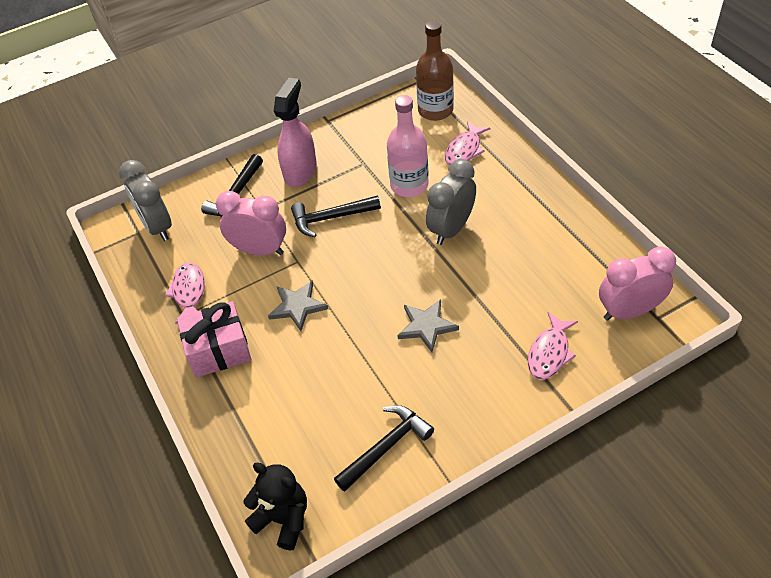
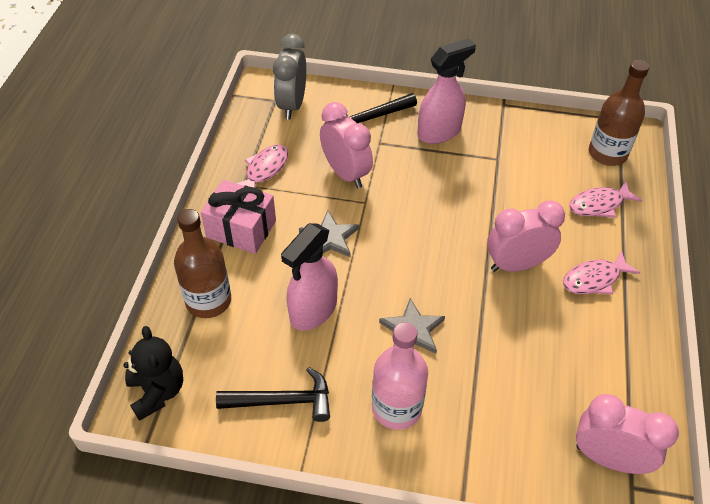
camera: 35 degrees right, 0 degrees up
black hammer [291,196,381,237] -> none
pink bottle [387,95,429,197] -> pink bottle moved to [372,322,428,430]
grey clock [426,159,476,245] -> pink clock [487,200,565,272]
pink fish [528,312,578,380] -> pink fish moved to [563,250,640,294]
none -> brown bottle [174,209,231,318]
none -> pink spray bottle [281,223,338,331]

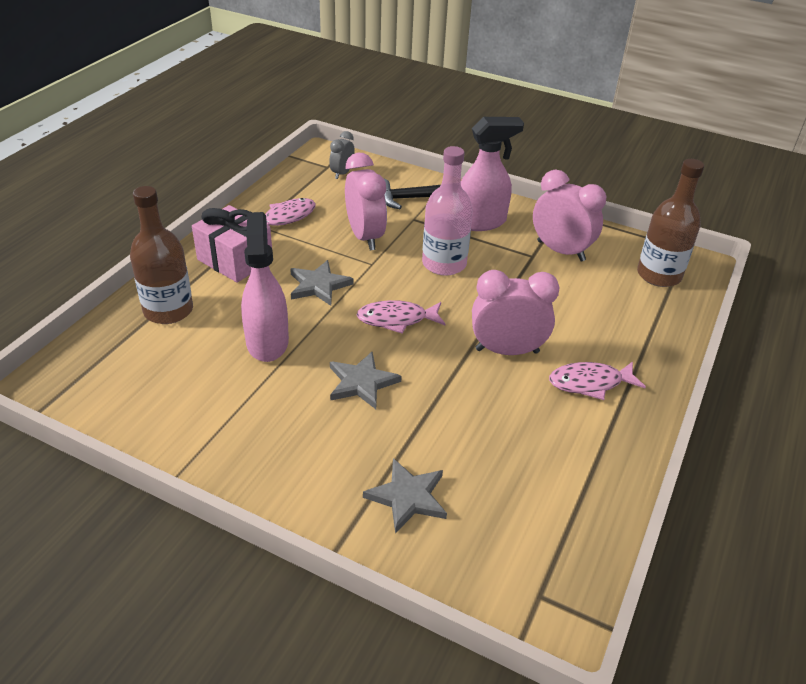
camera: 15 degrees right, 10 degrees down
black teddy bear [123,326,183,421] -> none
black hammer [216,367,330,422] -> none
grey clock [273,34,306,119] -> grey clock [329,131,355,179], size x0.56
pink spray bottle [281,223,338,331] -> pink spray bottle turned 120 degrees clockwise [241,212,289,362]
pink bottle [372,322,428,430] -> pink bottle moved to [422,146,473,276]
pink fish [569,181,642,218] -> pink fish moved to [357,300,445,334]
pink clock [576,394,679,474] -> pink clock moved to [533,170,606,262]
none -> grey star [363,458,447,534]

